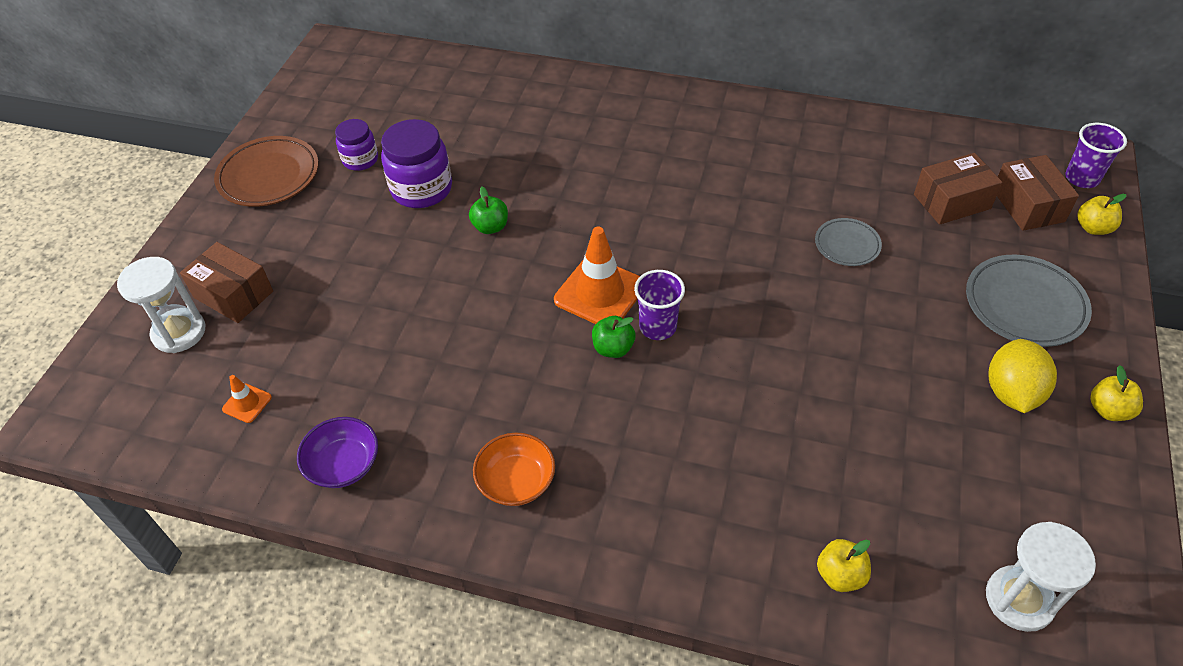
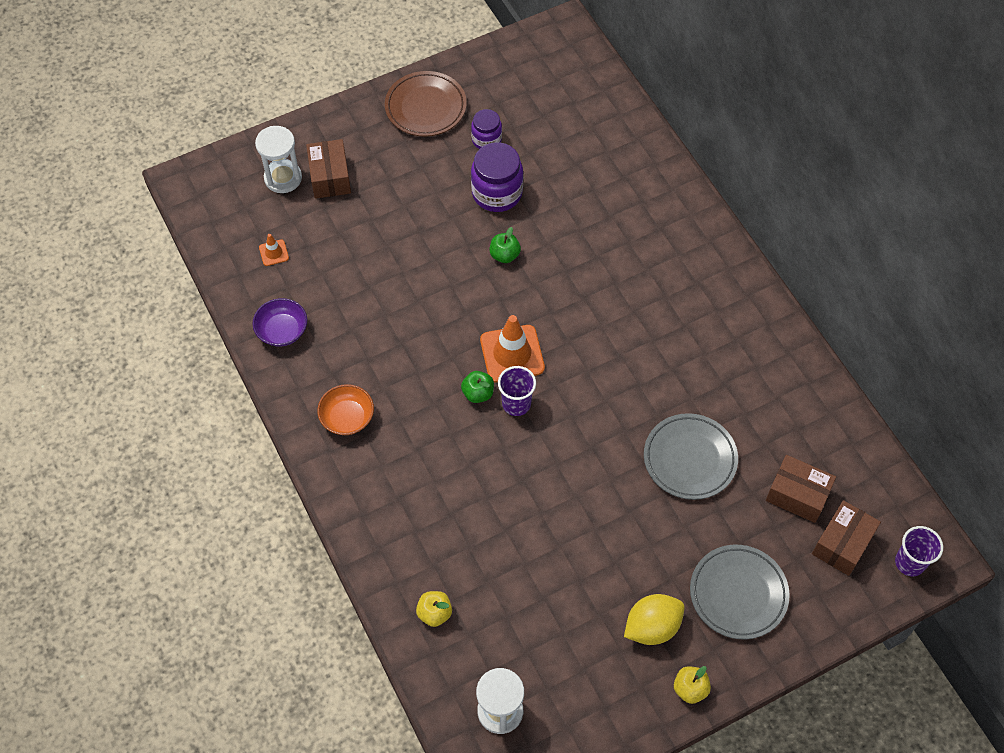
camera: 45 degrees right, 10 degrees up
grey plate [815,218,882,266] -> grey plate [644,413,738,500], size x1.71
yellow apple [1077,194,1126,235] -> none

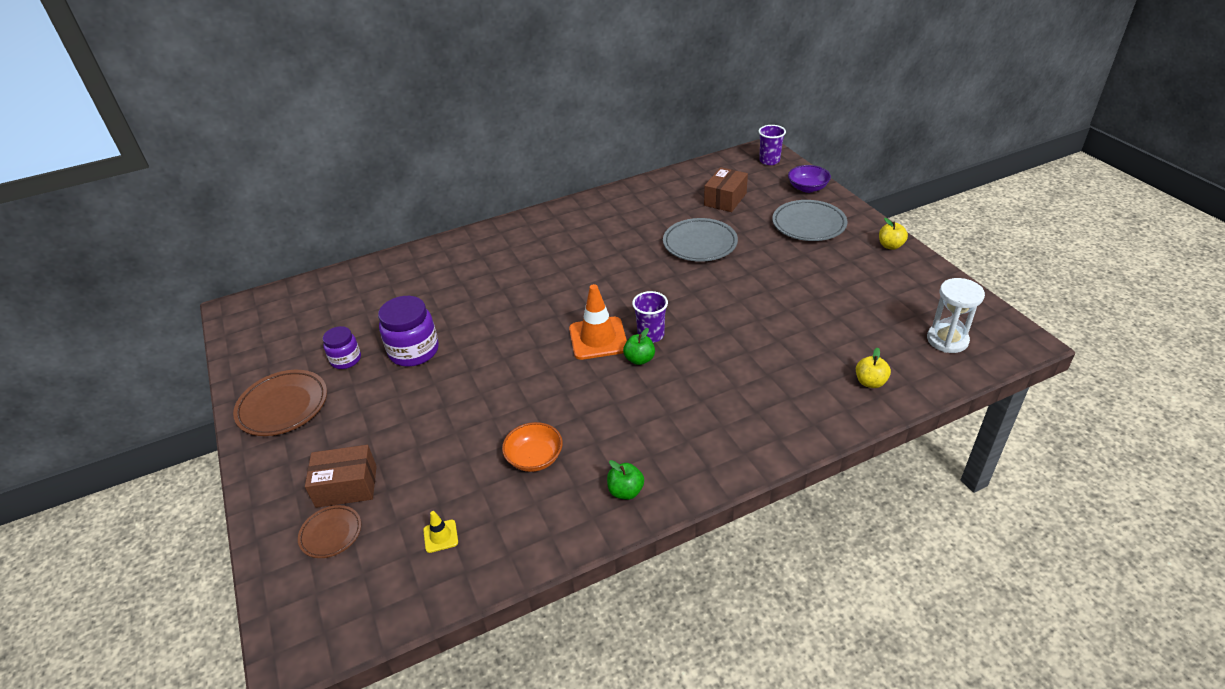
camera: 85 degrees left, 20 degrees down
purple bowl [253,298,307,346] -> purple bowl moved to [788,165,831,193]
white hourglass [255,126,302,193] -> brown plate [298,505,361,558]
orange traffic cone [259,234,289,266] -> yellow traffic cone [423,511,458,553]
orange bowl [317,384,374,435] -> orange bowl moved to [502,422,563,472]
green apple [489,227,521,263] -> green apple moved to [607,460,644,500]
yellow lemon [624,594,685,645] -> none
brown box [812,500,881,576] -> none

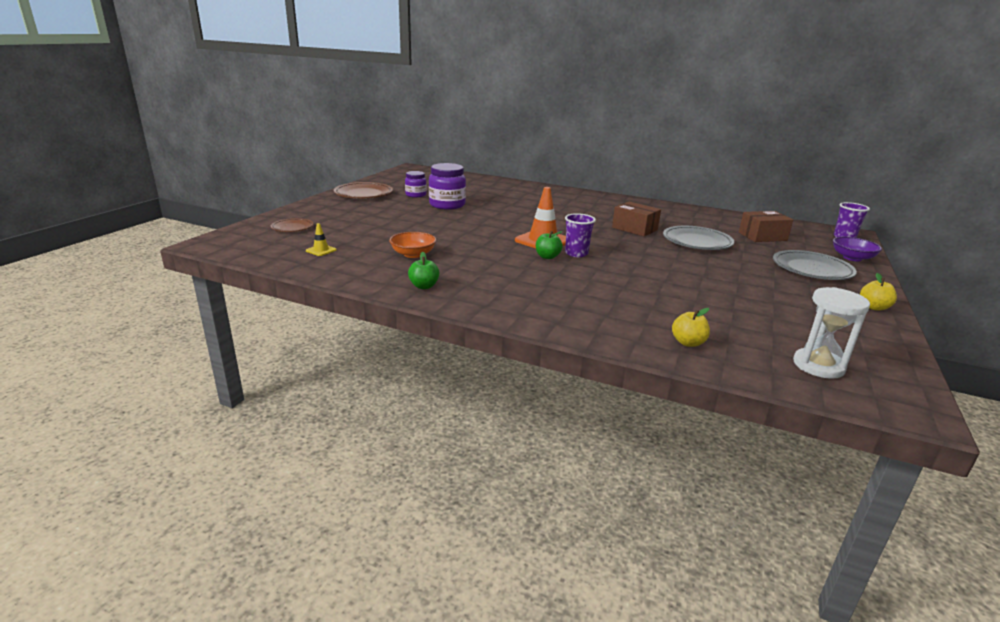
camera: 45 degrees right, 15 degrees down
brown box [305,445,377,508] -> brown box moved to [612,202,661,236]

